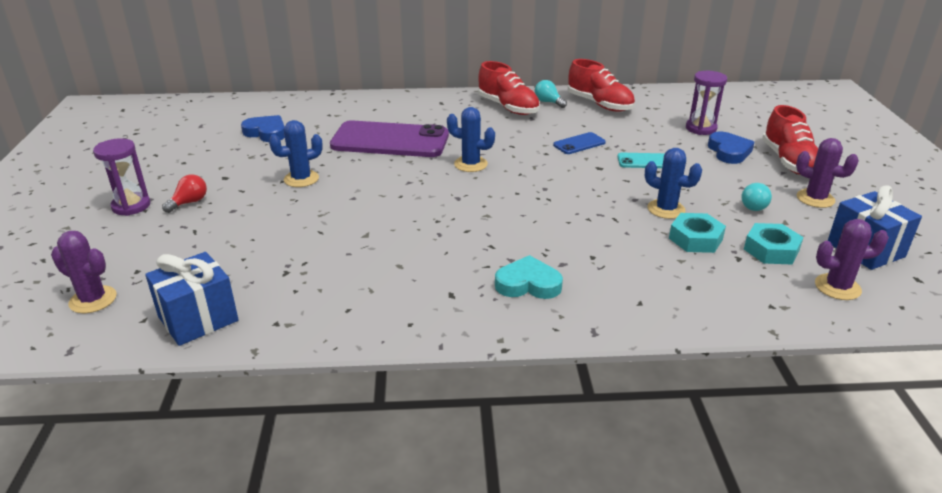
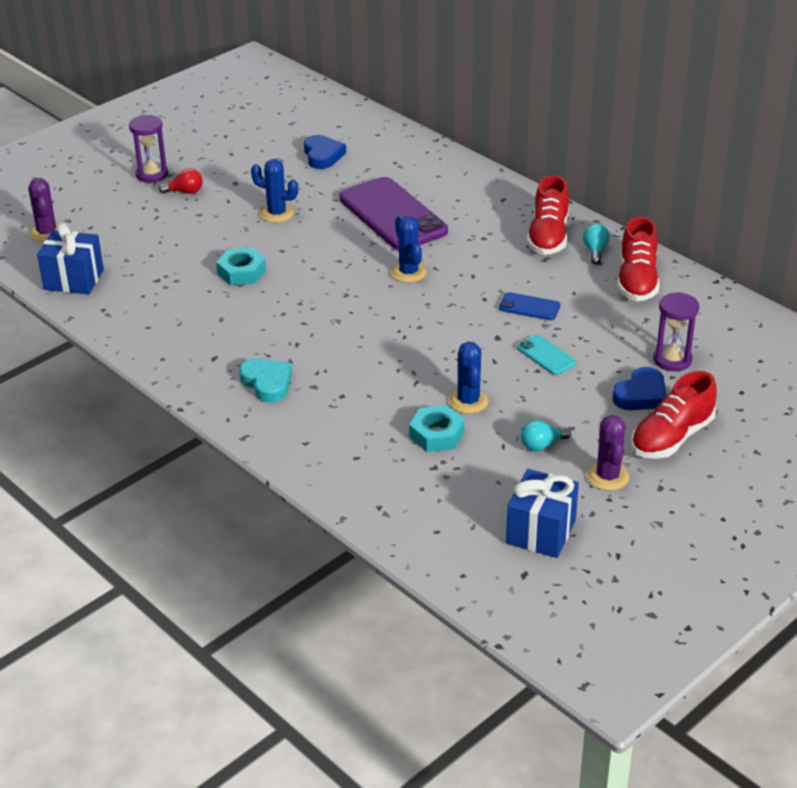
camera: 50 degrees right, 5 degrees up
turquoise nut [744,223,803,264] -> turquoise nut moved to [216,247,266,285]
purple cactus [815,219,889,300] -> none

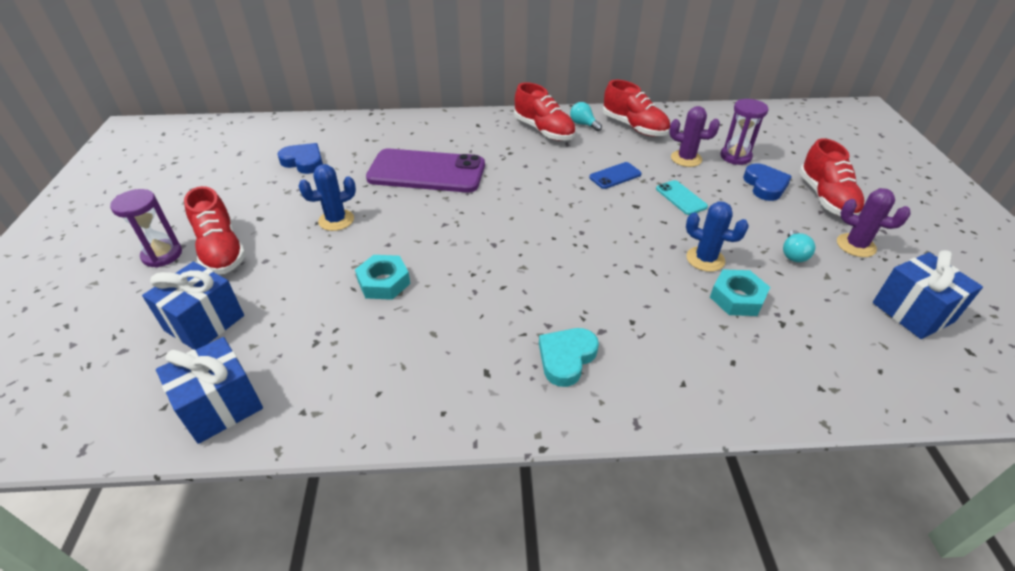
camera: 50 degrees left, 5 degrees up
purple cactus [28,178,58,242] -> purple cactus moved to [669,106,720,167]
red light bulb [159,168,203,194] -> red shoe [184,186,246,274]
turquoise heart [239,359,292,403] -> turquoise heart turned 60 degrees counterclockwise [539,328,599,387]
blue cactus [391,215,427,283] -> none
turquoise phone [517,335,576,375] -> turquoise phone turned 60 degrees clockwise [656,180,708,215]
none -> blue gift [142,262,244,350]

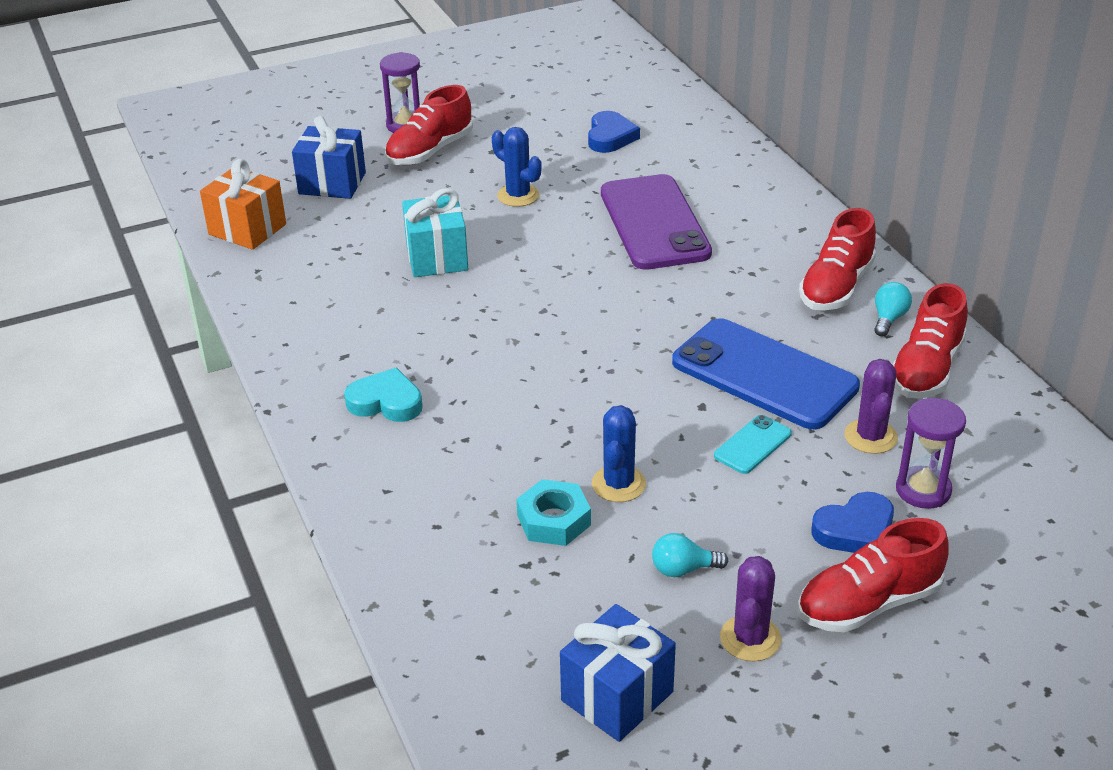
camera: 70 degrees right, 5 degrees down
blue gift [156,337,263,444] -> orange gift [200,159,286,250]
turquoise nut [355,255,410,300] -> turquoise gift [402,188,468,277]
blue phone [589,162,642,189] -> blue phone [672,318,860,429], size x2.26

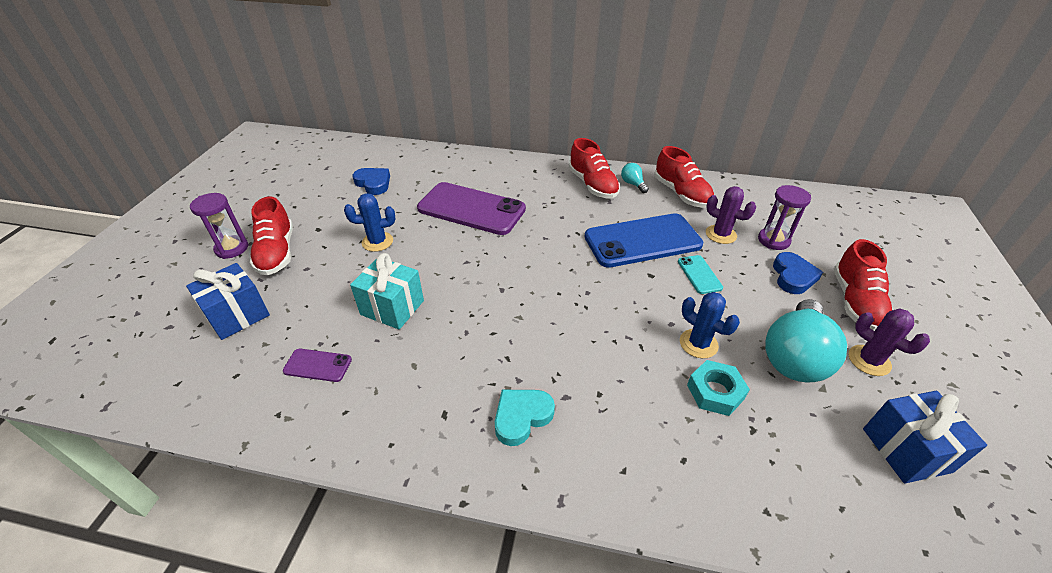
camera: 55 degrees left, 5 degrees up
orange gift [200,159,286,250] -> none
turquoise light bulb [652,533,728,577] -> turquoise light bulb [765,299,847,383], size x2.30
none -> purple phone [283,349,352,382]

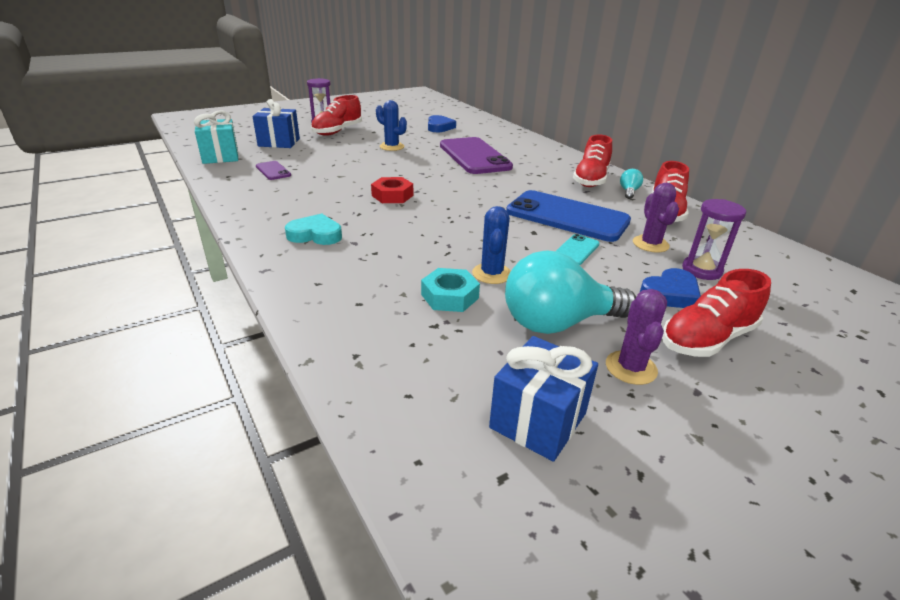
camera: 45 degrees right, 10 degrees down
turquoise gift [350,253,424,329] -> turquoise gift moved to [194,110,239,164]
none -> red nut [371,177,413,203]

